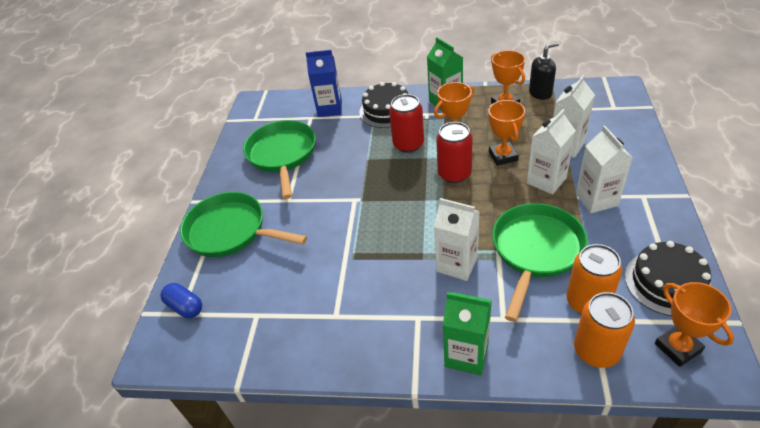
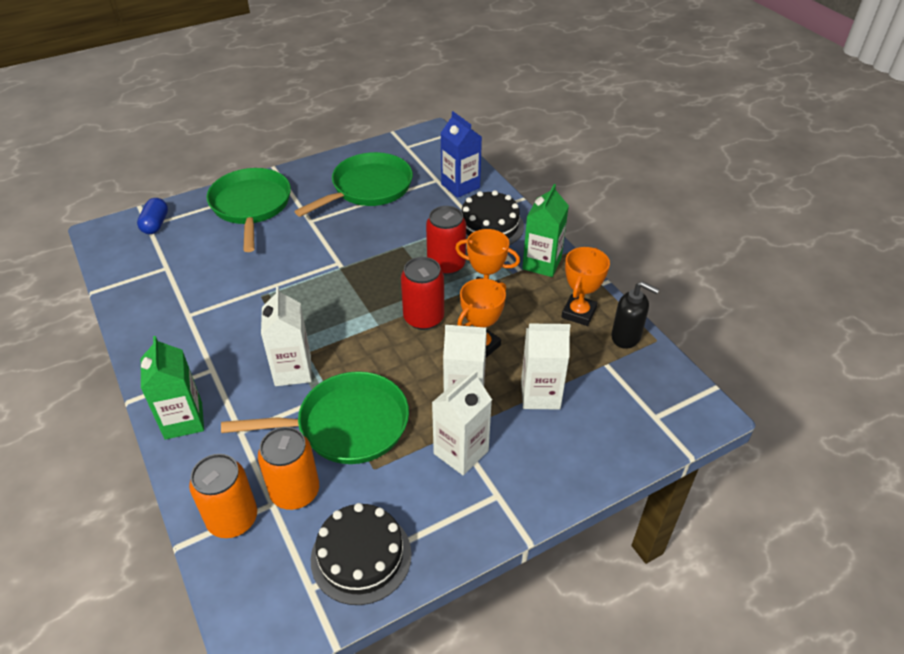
camera: 50 degrees right, 0 degrees up
orange trophy [655,282,734,367] -> none

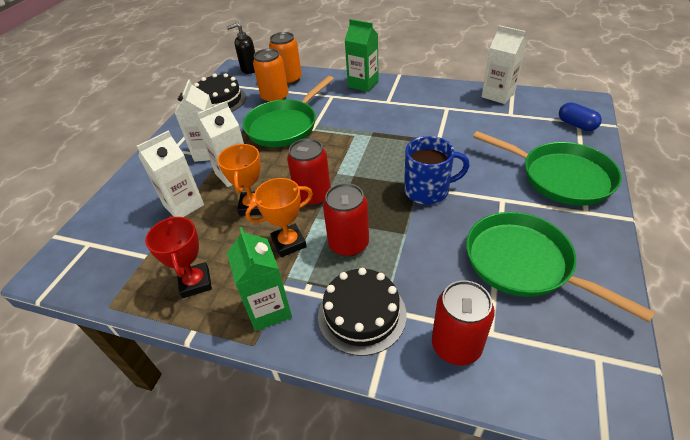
camera: 140 degrees right, 0 degrees up
white carton [261,287,312,386] -> white carton moved to [482,25,527,104]
green pan [294,152,413,217] -> green pan turned 135 degrees clockwise [466,212,655,322]
blue carton [441,111,482,198] -> red can [432,280,495,365]
orange trophy [561,247,610,326] -> red trophy [145,216,212,298]
black soap dispenser [611,281,659,349] -> black soap dispenser moved to [226,23,255,74]
none -> blue mug [404,136,470,205]

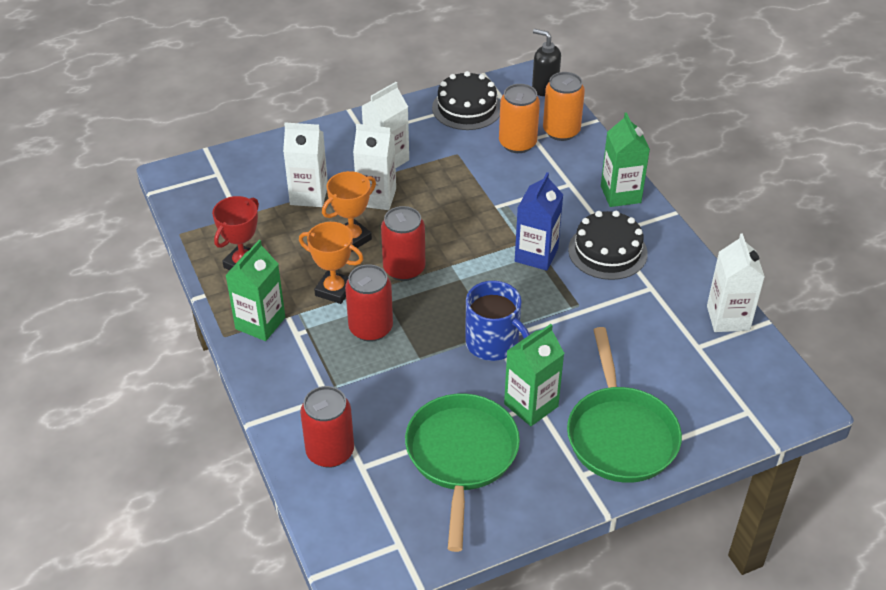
camera: 45 degrees right, 0 degrees up
green pan [243,76,334,147] -> none
black cake [318,268,407,356] -> black cake moved to [568,211,648,280]
blue capsule [559,102,602,131] -> none
none -> green carton [504,324,565,426]
none -> blue carton [515,172,563,271]

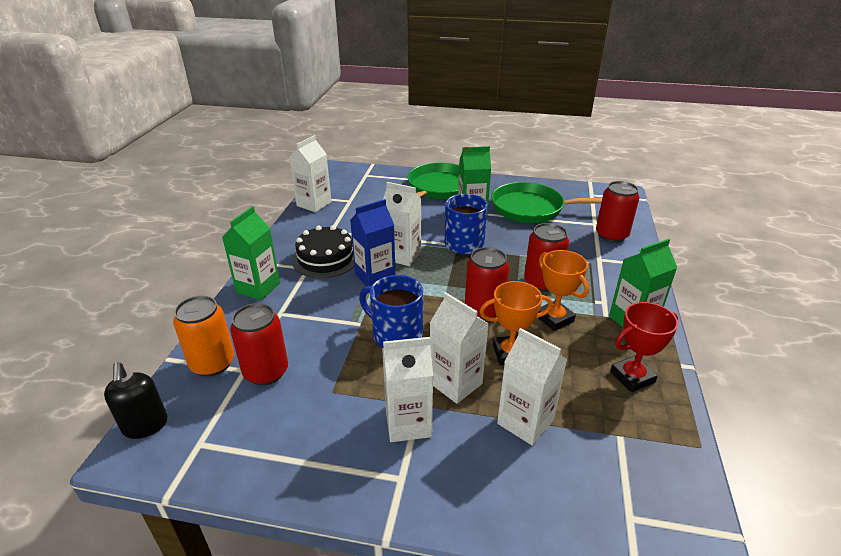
camera: 145 degrees left, 10 degrees down
green pan [405,393,520,552] -> green pan turned 60 degrees clockwise [491,182,602,223]
black cake [432,71,500,130] -> none
orange can [499,84,540,153] -> red can [230,303,288,385]
none -> blue mug [359,275,423,348]
none -> white carton [383,182,421,266]

